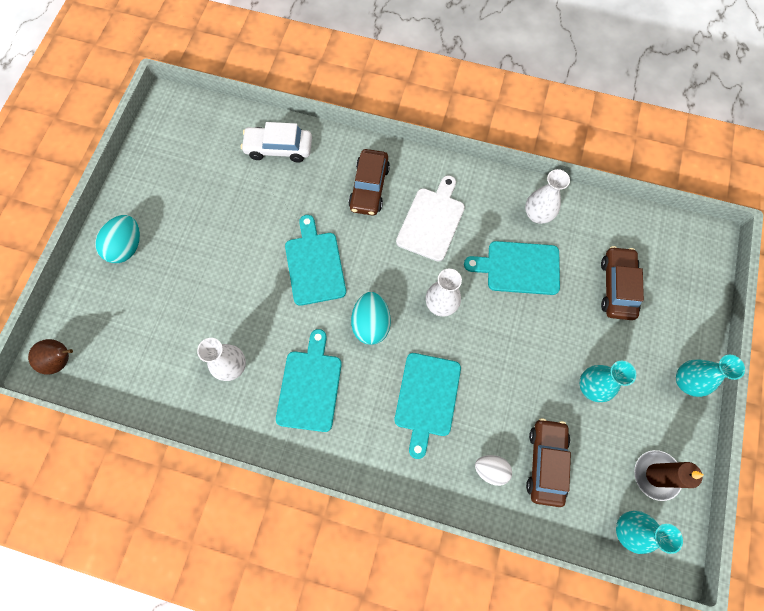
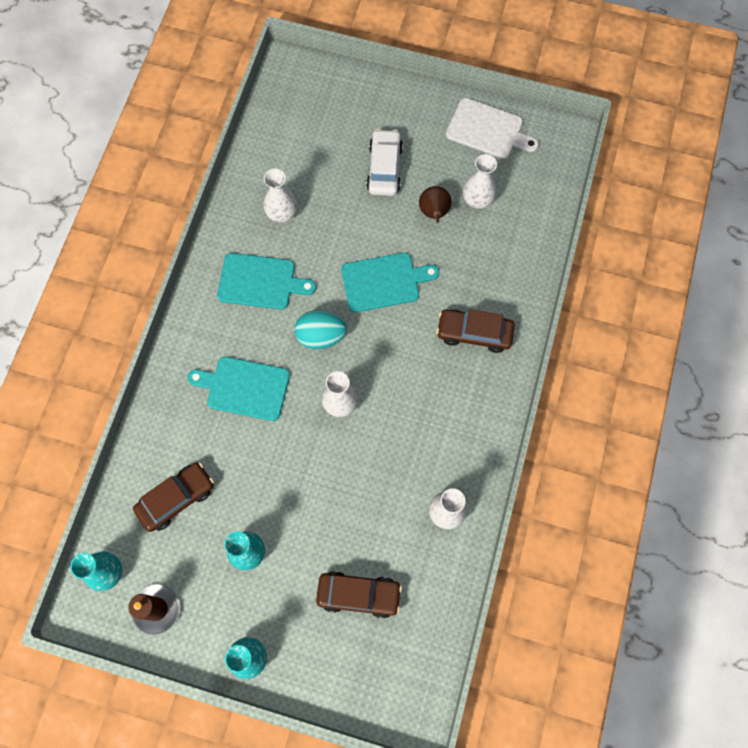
camera: 90 degrees right, 0 degrees up
brown pear [28,339,73,375] -> brown pear moved to [419,186,452,223]
turquoise egg [95,215,140,263] -> none
white car [241,122,312,163] -> white car moved to [366,129,403,196]
white cutting board [396,175,465,262] -> white cutting board moved to [446,98,539,159]
turquoise cutting board [464,241,560,295] -> none
white egg [475,455,512,486] -> none
brown car [526,418,571,507] -> brown car turned 45 degrees counterclockwise [133,462,214,532]
none -> white vase [463,154,497,209]

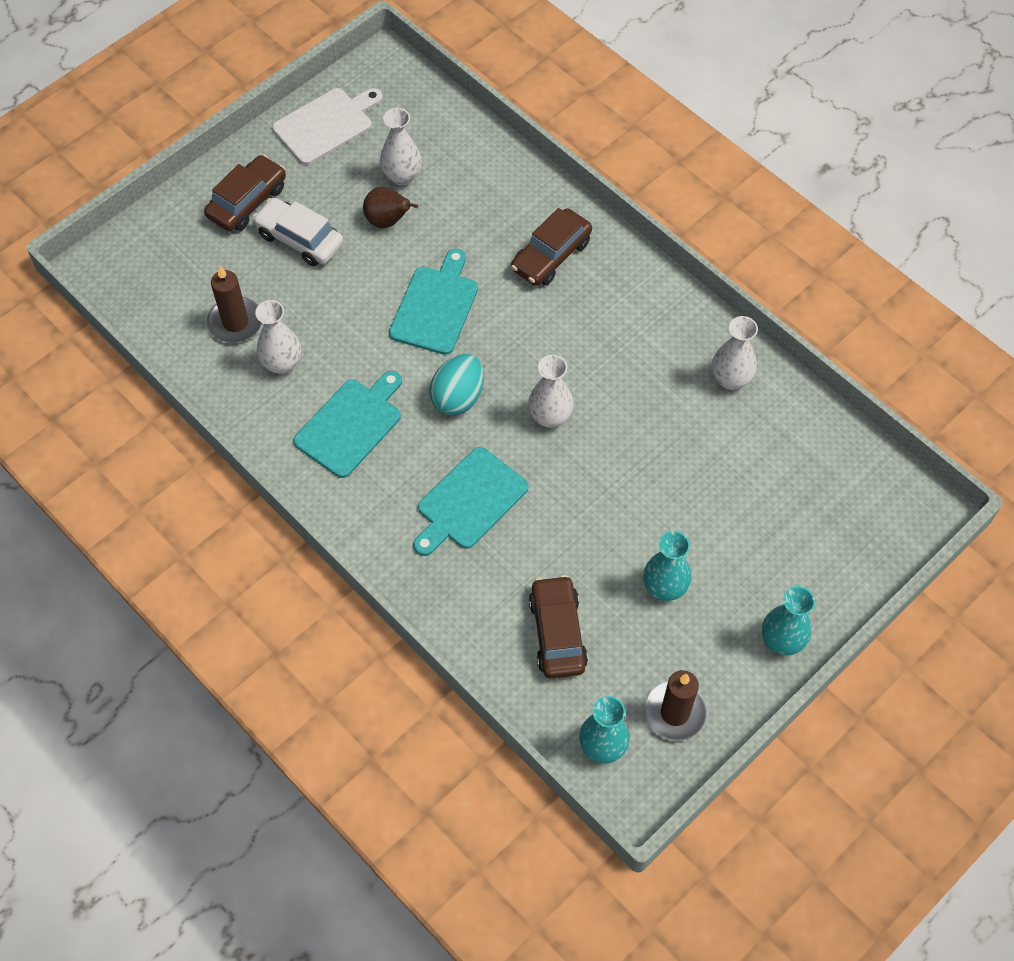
camera: 60 degrees left, 10 degrees down
brown car [316,571,402,618] -> brown car moved to [204,155,286,231]
none -> brown candle [207,266,262,343]

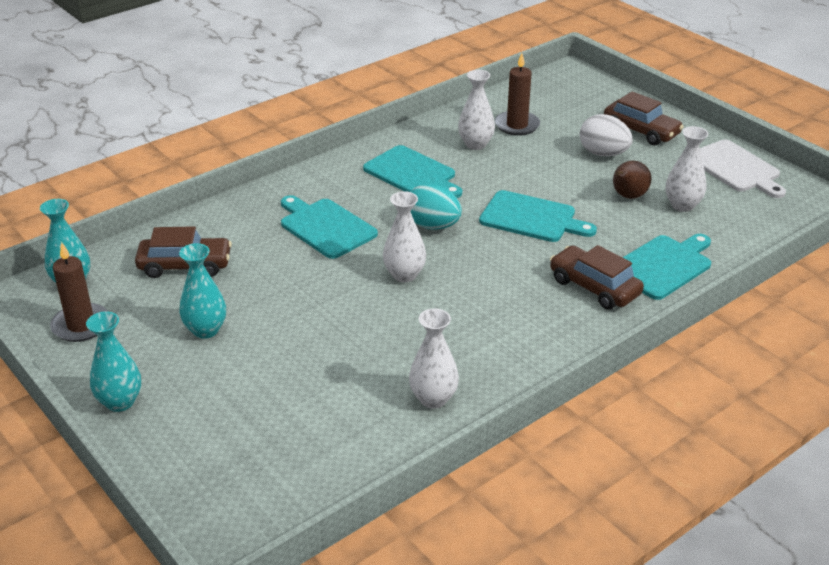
camera: 95 degrees right, 25 degrees down
white car [253,198,344,266] -> white egg [580,114,633,156]
none -> turquoise cutting board [623,234,711,300]

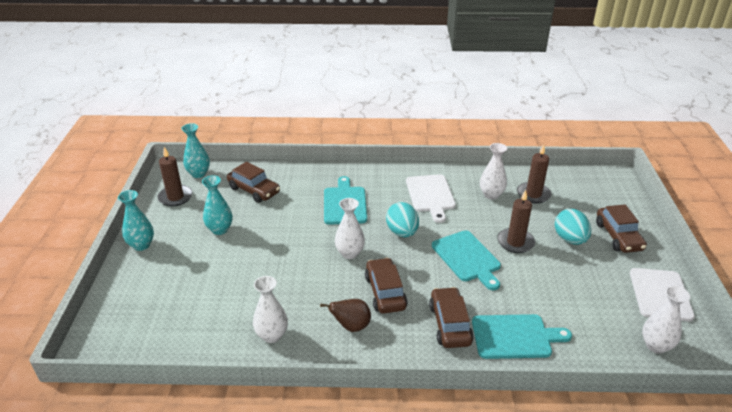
camera: 40 degrees right, 0 degrees up
turquoise cutting board [363,145,462,198] -> white cutting board [406,174,456,223]
white egg [580,114,633,156] -> turquoise egg [555,209,591,245]
brown pear [613,161,651,199] -> brown pear moved to [320,299,371,332]
white vase [666,126,708,212] -> white vase moved to [642,286,690,354]
none -> brown car [365,258,408,314]
none -> brown candle [497,190,535,253]

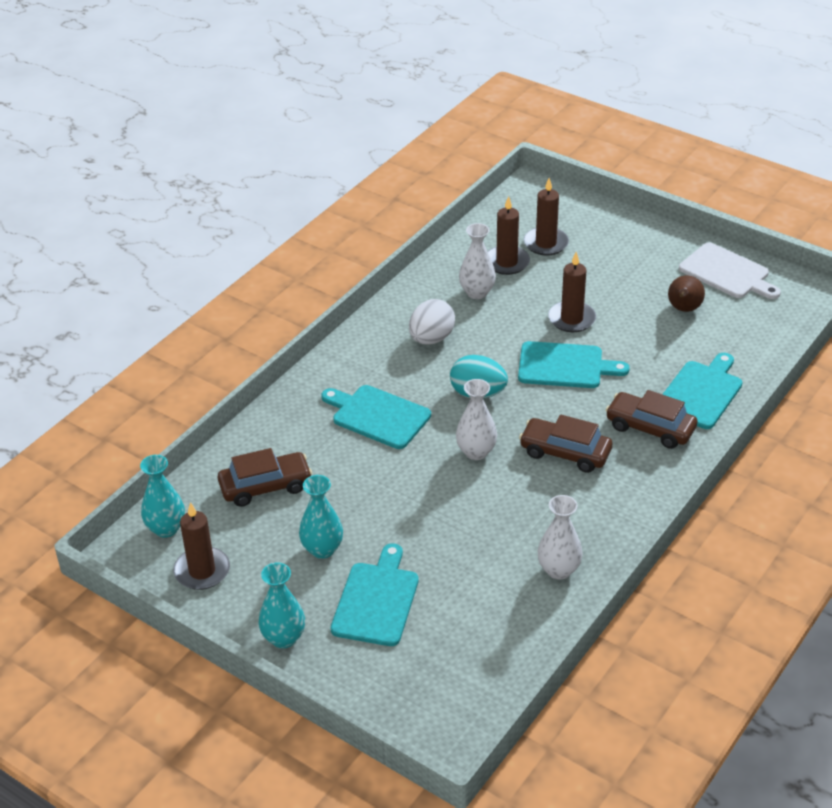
camera: 55 degrees left, 5 degrees up
brown pear [320,299,371,332] -> brown pear moved to [668,275,705,312]
white cutting board [406,174,456,223] -> white egg [409,299,455,345]
turquoise egg [555,209,591,245] -> none
brown car [596,205,647,253] -> none
white vase [642,286,690,354] -> none
none -> turquoise cutting board [331,543,419,646]
none -> brown candle [524,178,569,256]

